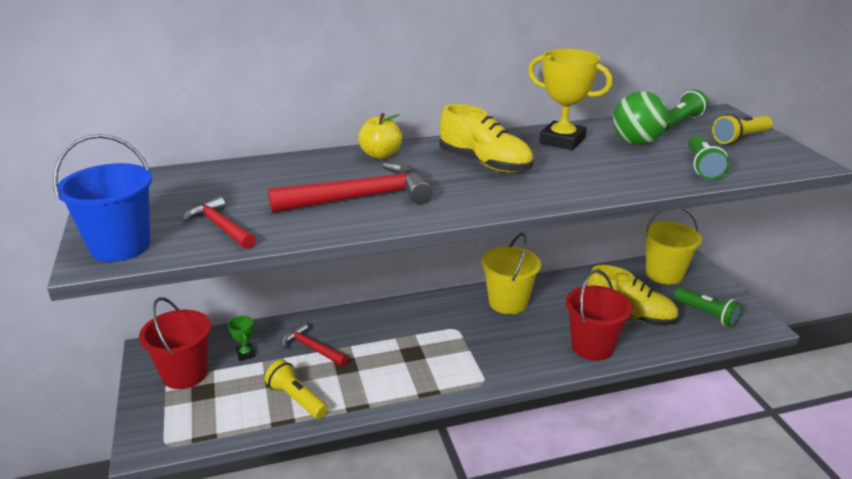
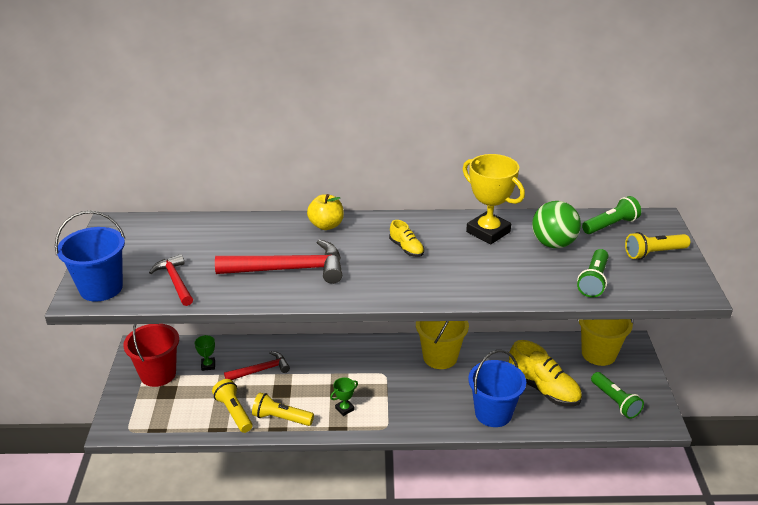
camera: 15 degrees right, 5 degrees up
red hammer [282,322,349,366] -> red hammer turned 105 degrees clockwise [224,351,290,380]
yellow shoe [440,104,533,173] -> yellow shoe [389,220,424,257], size x0.52
red bucket [566,270,633,361] -> blue bucket [468,350,526,427]
none -> yellow flashlight [252,392,314,426]
none -> green trophy [330,377,358,416]

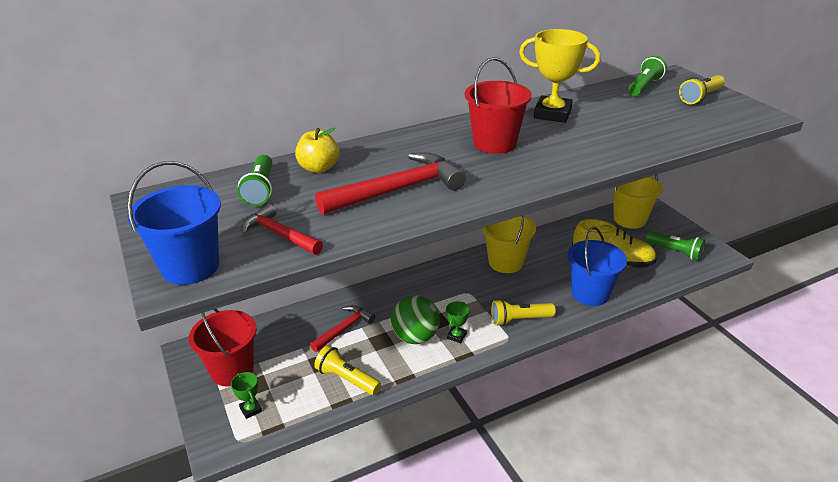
camera: 25 degrees left, 0 degrees up
green trophy [195,335,215,371] -> green trophy moved to [231,372,262,419]
yellow flashlight [252,392,314,426] -> yellow flashlight moved to [491,299,556,326]
yellow apple [307,194,344,230] -> yellow apple moved to [295,128,340,173]
yellow shoe [389,220,424,257] -> red bucket [465,57,532,154]
green ball [532,201,581,248] -> green ball moved to [391,295,440,344]
green flashlight [577,249,608,298] -> green flashlight moved to [238,155,272,206]

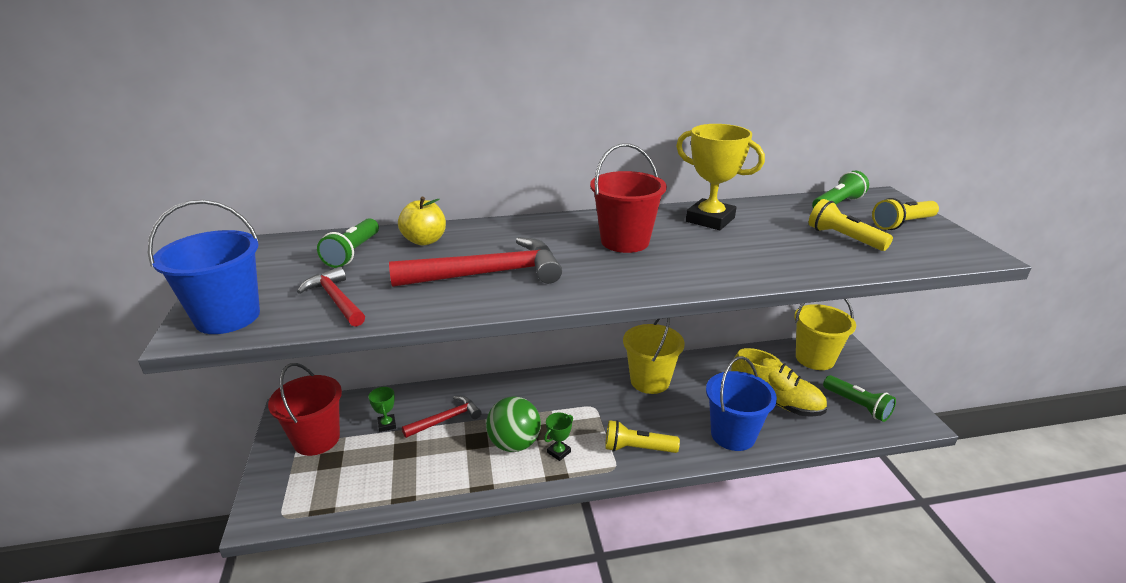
camera: 15 degrees right, 5 degrees down
green trophy [231,372,262,419] -> green trophy moved to [369,387,396,432]
yellow flashlight [314,345,381,395] -> yellow flashlight moved to [809,199,893,251]

